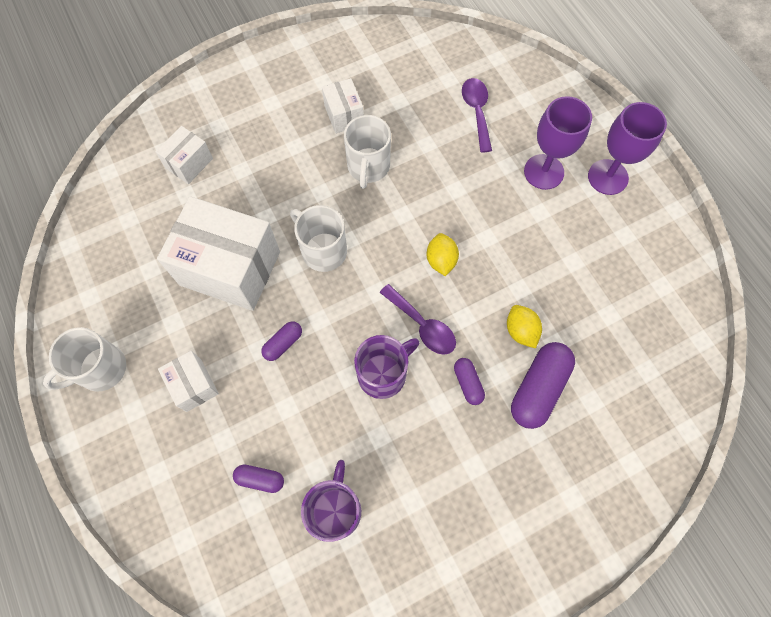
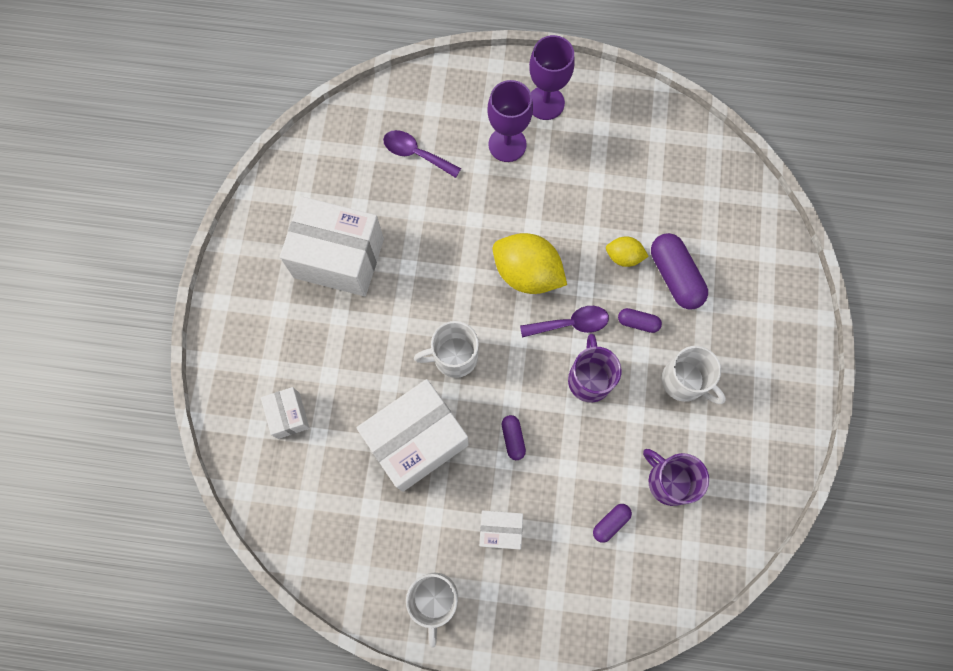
camera: 55 degrees left, 5 degrees up
white box [322,78,364,134] -> white box [280,196,384,296], size x2.06
white mug [344,115,391,189] -> white mug moved to [662,346,726,404]
yellow lemon [427,233,459,276] -> yellow lemon [493,233,567,294], size x1.90

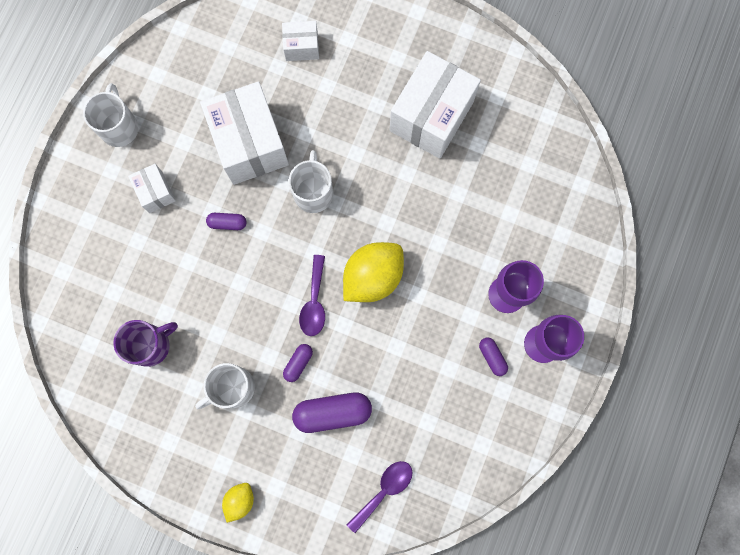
camera: 105 degrees right, 5 degrees up
purple spoon [383,130,461,178] -> purple spoon moved to [347,461,412,533]
white mug [406,572,458,648] -> white mug turned 75 degrees clockwise [83,83,138,147]
white box [479,511,523,549] -> white box turned 45 degrees counterclockwise [128,164,176,213]
purple mug [568,334,622,403] -> none
purple capsule [593,504,632,543] -> purple capsule moved to [479,338,508,376]
yellow lemon [606,236,649,267] -> yellow lemon moved to [222,483,254,523]

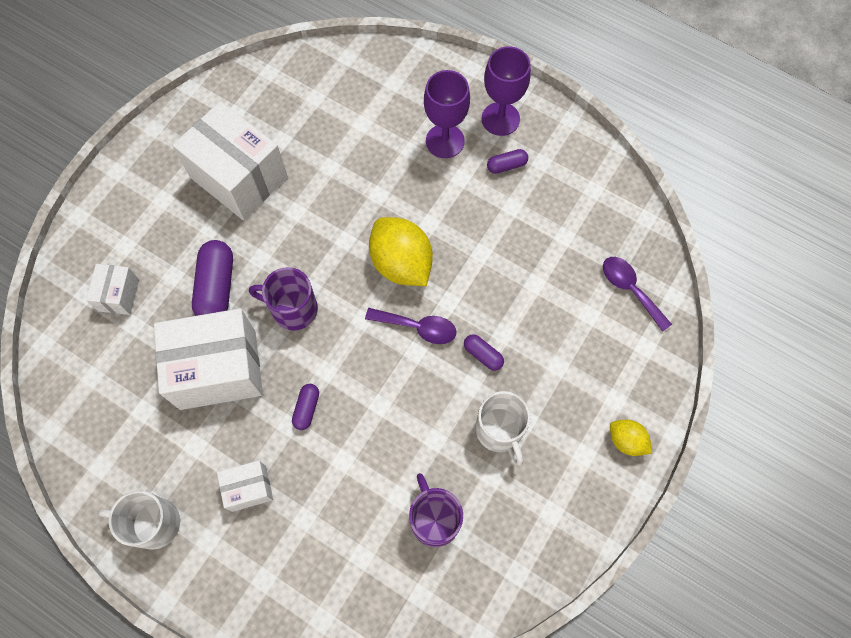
camera: 80 degrees left, 10 degrees down
white mug [289,150,333,213] -> purple mug [249,267,318,330]
purple capsule [292,392,372,433] -> purple capsule moved to [192,240,233,316]

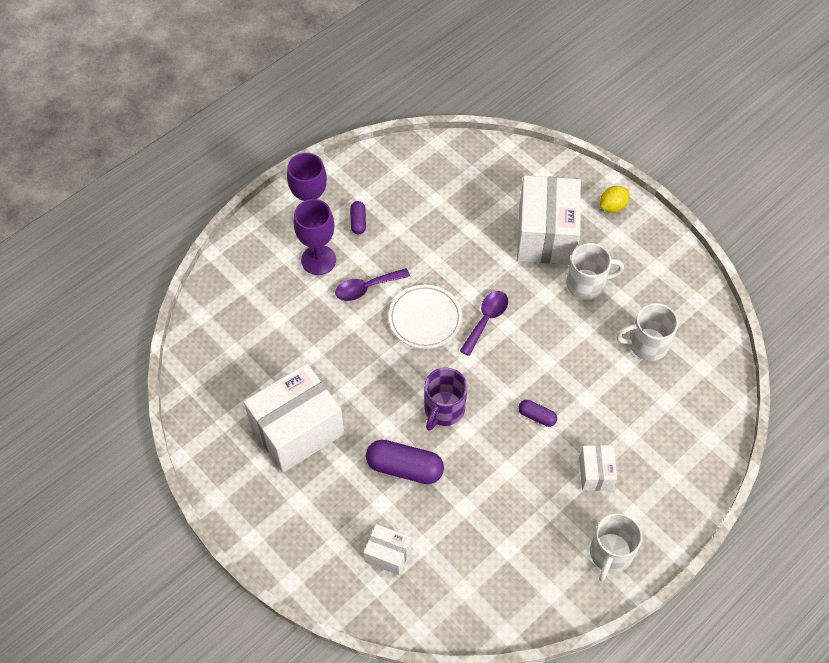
camera: 75 degrees left, 10 degrees down
white box [154,309,263,410] -> white box moved to [517,176,581,265]
yellow lemon [369,217,433,286] -> white plate [389,285,462,349]
purple mug [409,473,463,547] -> white mug [616,303,679,361]
purple capsule [464,334,504,371] -> none
purple spoon [603,257,672,332] -> purple spoon moved to [335,268,410,301]

